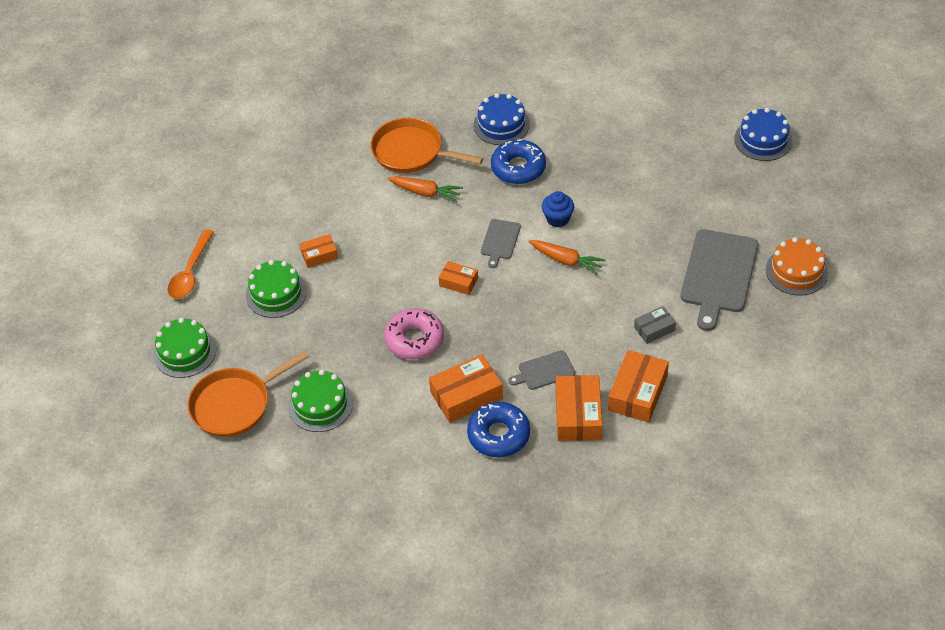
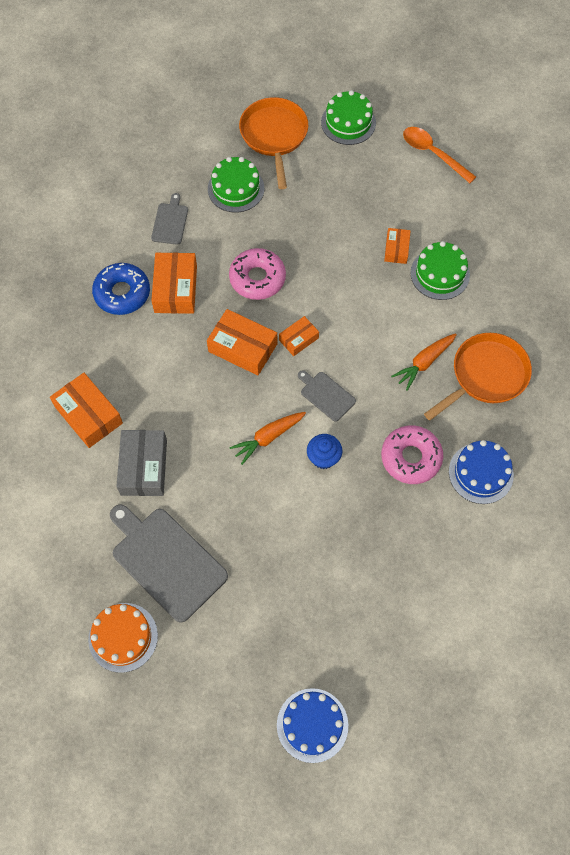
camera: 115 degrees right, 15 degrees up
green cake [246,260,307,318] -> green cake moved to [410,241,470,300]
blue donut [491,139,546,184] -> pink donut [381,426,443,484]
grey cutting board [509,350,575,390] -> grey cutting board moved to [151,193,188,245]
orange box [556,375,602,441] -> orange box moved to [207,309,277,376]
grey box [634,306,676,344] -> grey box [116,430,167,496], size x1.74

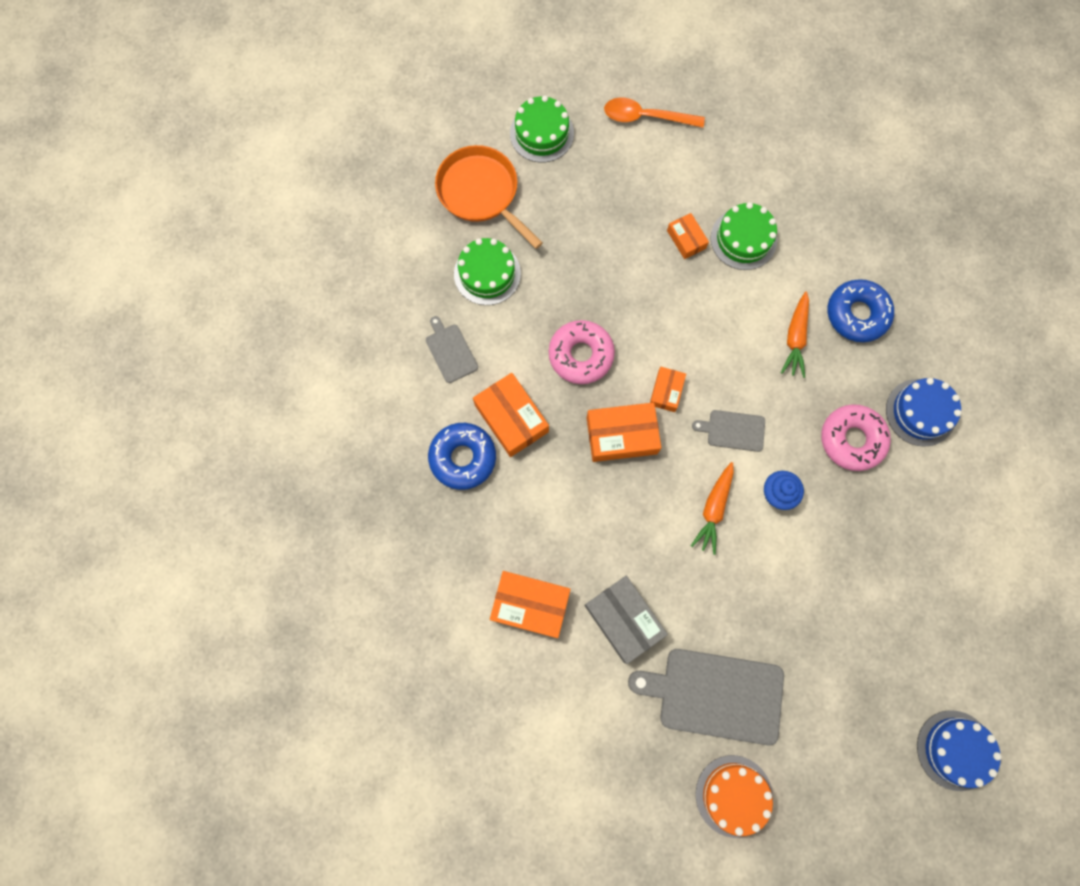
camera: 35 degrees left, 10 degrees up
orange pan [424,333,532,421] -> blue donut [828,279,894,342]

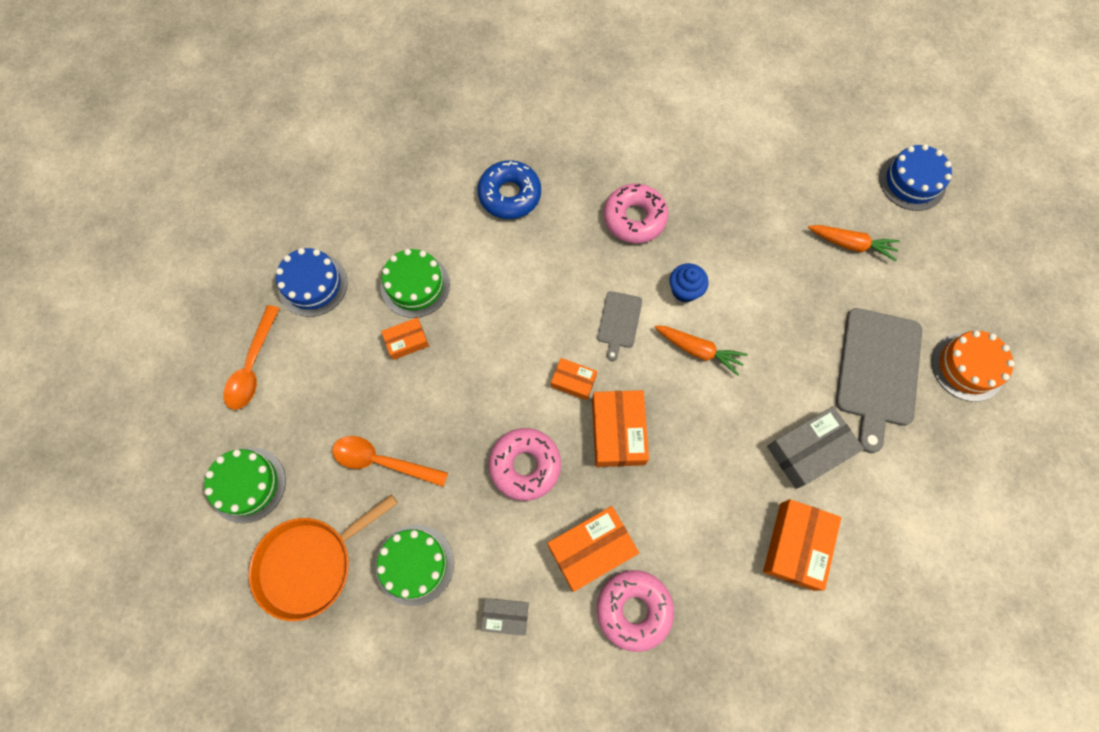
camera: 85 degrees left, 5 degrees down
grey cutting board [426,316,478,383] -> grey box [481,598,529,636]
blue donut [428,423,496,490] -> pink donut [597,570,674,652]
orange carrot [781,292,809,378] -> orange carrot moved to [808,225,900,261]
blue cake [886,378,962,447] -> blue cake moved to [276,248,348,317]
none -> orange spoon [332,436,448,487]

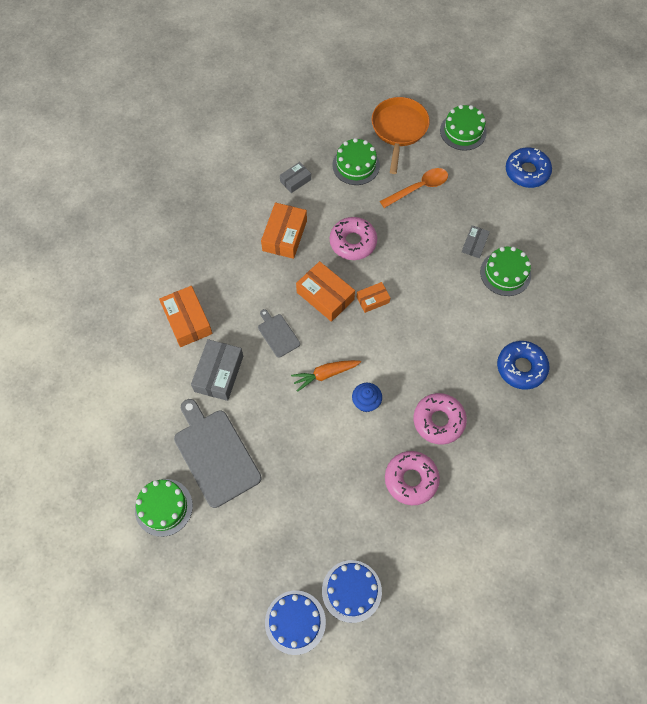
camera: 135 degrees right, 5 degrees down
orange spoon [223,305,280,410] -> blue donut [506,147,552,188]
blue cake [276,248,348,317] -> blue cake moved to [322,560,382,623]
orange box [381,318,429,360] -> grey box [462,225,490,258]
grey cutting board [597,291,642,361] -> grey cutting board moved to [258,309,300,358]
pink donut [597,570,674,652] -> pink donut moved to [385,451,440,505]
orange carrot [808,225,900,261] -> none
orange cake [932,330,1015,402] -> green cake [135,479,193,537]

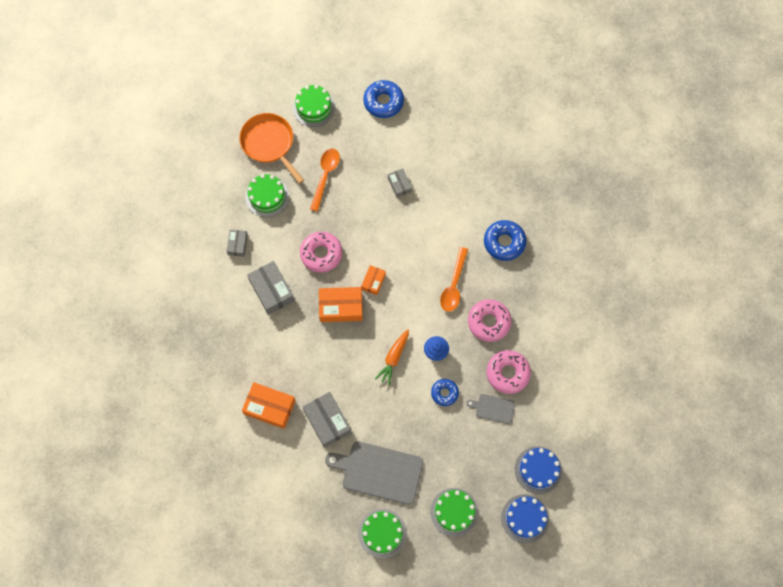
camera: 45 degrees left, 5 degrees up
grey cutting board [258,309,300,358] -> grey cutting board moved to [466,394,515,424]
orange box [261,202,307,259] -> grey box [247,261,295,315]
green cake [480,247,531,296] -> green cake moved to [430,488,478,537]
none -> blue donut [431,379,459,406]
none -> orange spoon [440,247,468,312]

